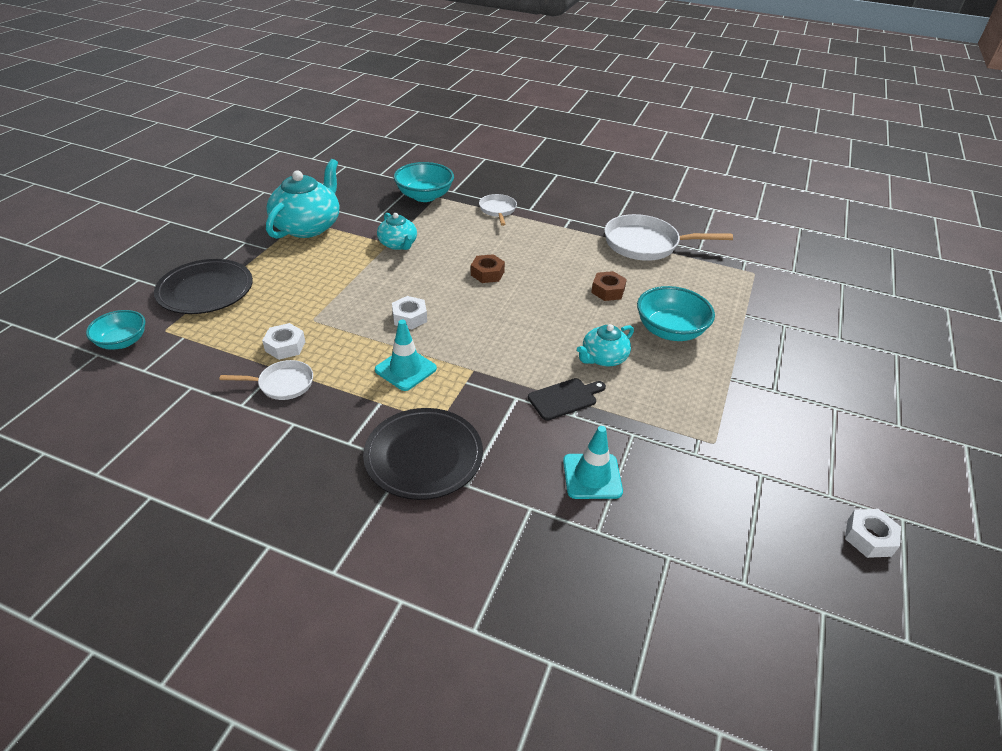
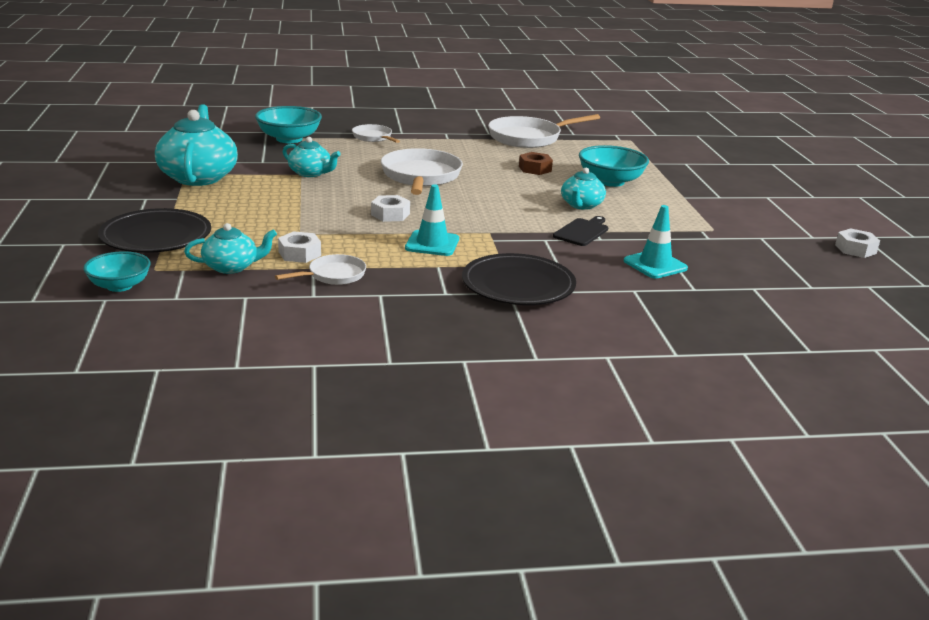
camera: 30 degrees left, 15 degrees down
brown nut [471,254,505,283] -> white pan [381,148,463,195]
none -> turquoise teapot [184,223,277,274]

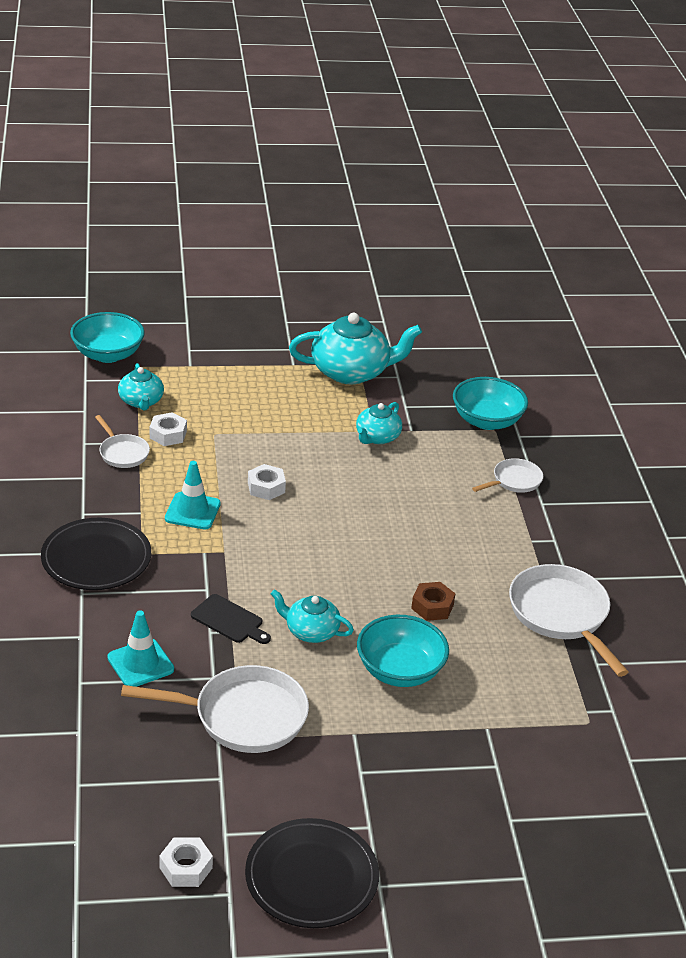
camera: 90 degrees right, 10 degrees up
turquoise bowl [83,251,151,292] -> turquoise bowl [70,312,145,363], size x1.50
black plate [98,208,211,253] -> black plate moved to [245,818,379,928]
white pan [381,148,463,195] -> white pan moved to [121,665,309,753]

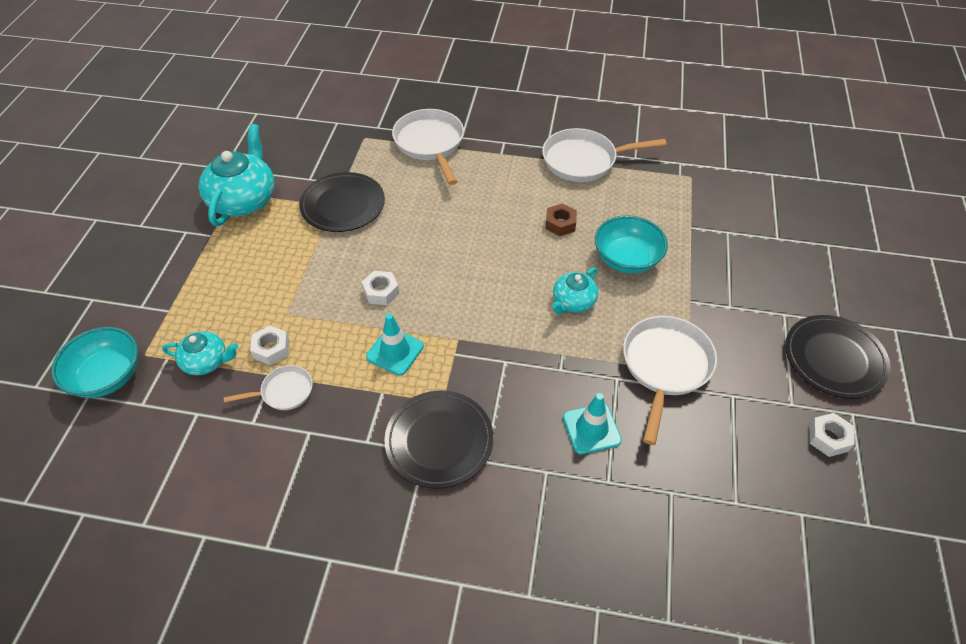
camera: 70 degrees left, 15 degrees up
black cutting board [191,594,271,644] -> none
turquoise teapot [356,402,402,444] -> black plate [299,172,385,232]
turquoise bowl [453,377,528,430] -> none
white pan [472,458,543,493] -> white pan [392,109,464,185], size x1.85

